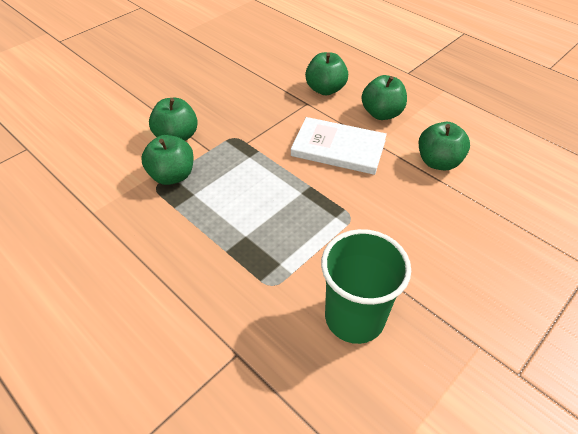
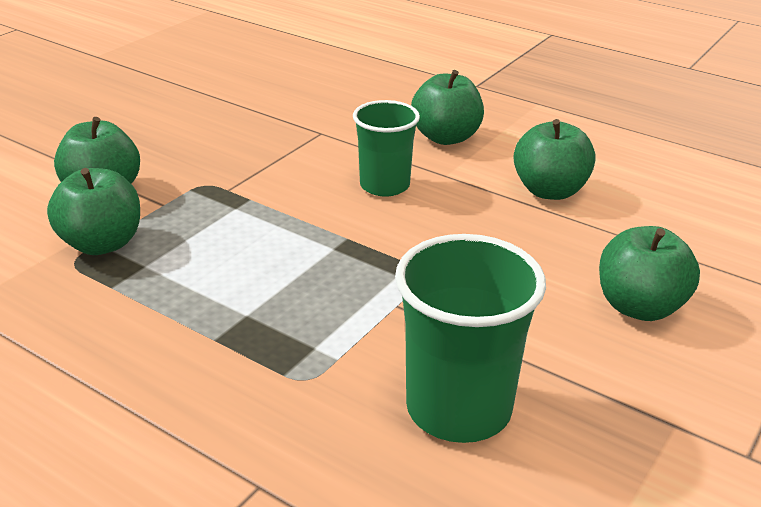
camera: 10 degrees left, 15 degrees down
white book [291,117,387,175] -> green cup [353,100,420,197]
green apple [305,52,348,95] -> green apple moved to [599,226,700,321]

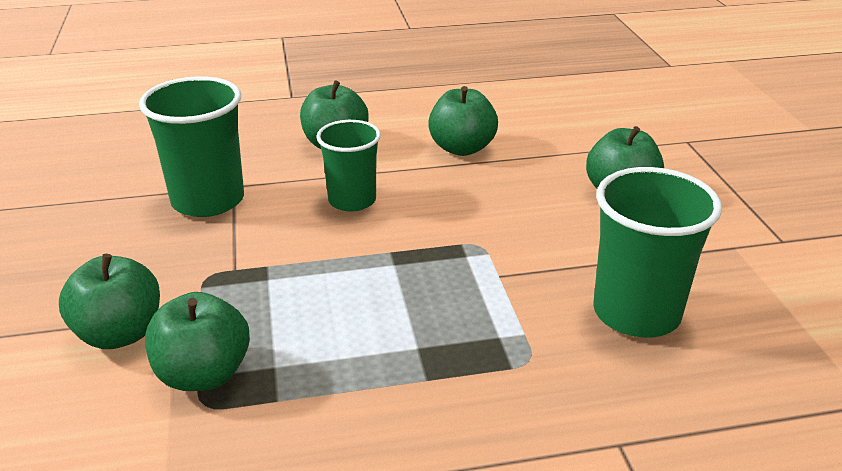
camera: 45 degrees left, 0 degrees up
none -> green cup [139,76,244,217]

